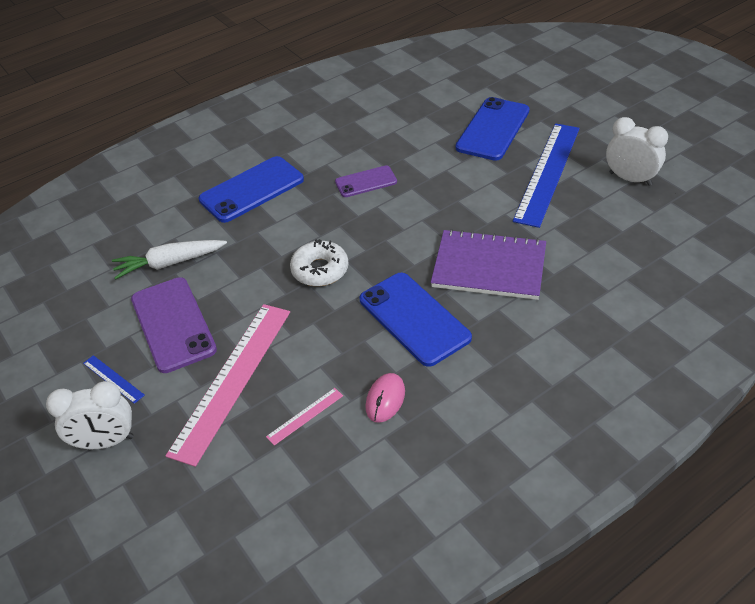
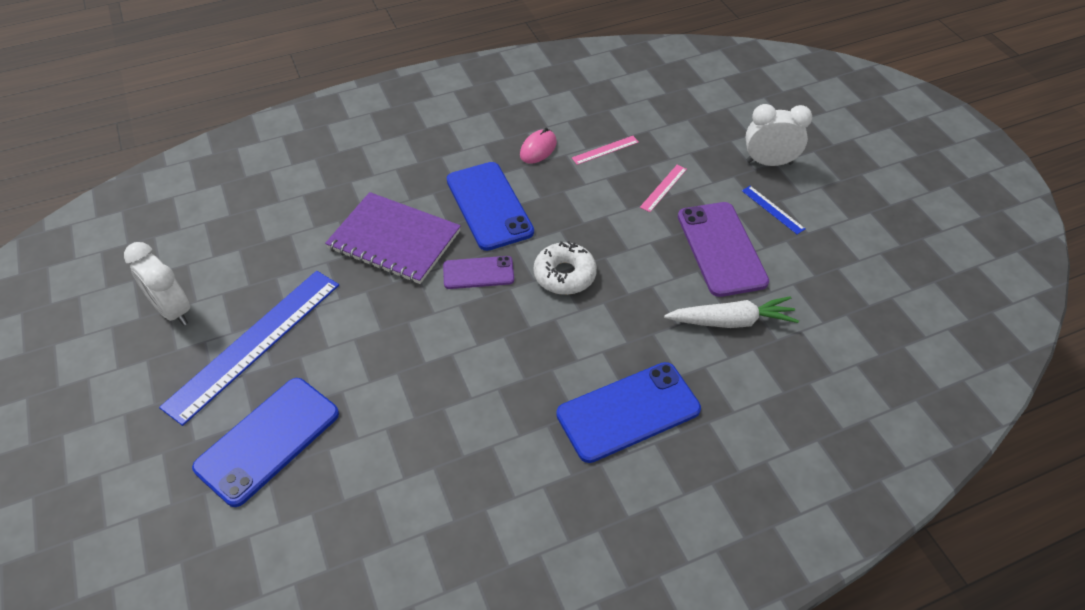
camera: 170 degrees left, 5 degrees up
pink ruler [166,304,290,467] -> pink ruler [640,165,687,212], size x0.41
purple phone [335,166,397,197] -> purple phone moved to [443,256,514,289]

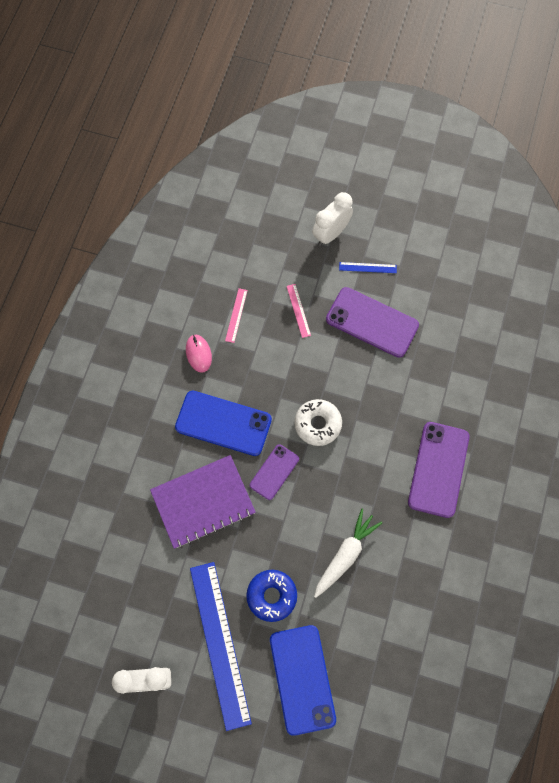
camera: 50 degrees left, 20 degrees up
blue phone [556,362,701,463] -> purple phone [408,422,469,518]
white carrot [664,296,799,328] -> white carrot moved to [314,509,382,598]
none -> blue donut [246,570,297,622]

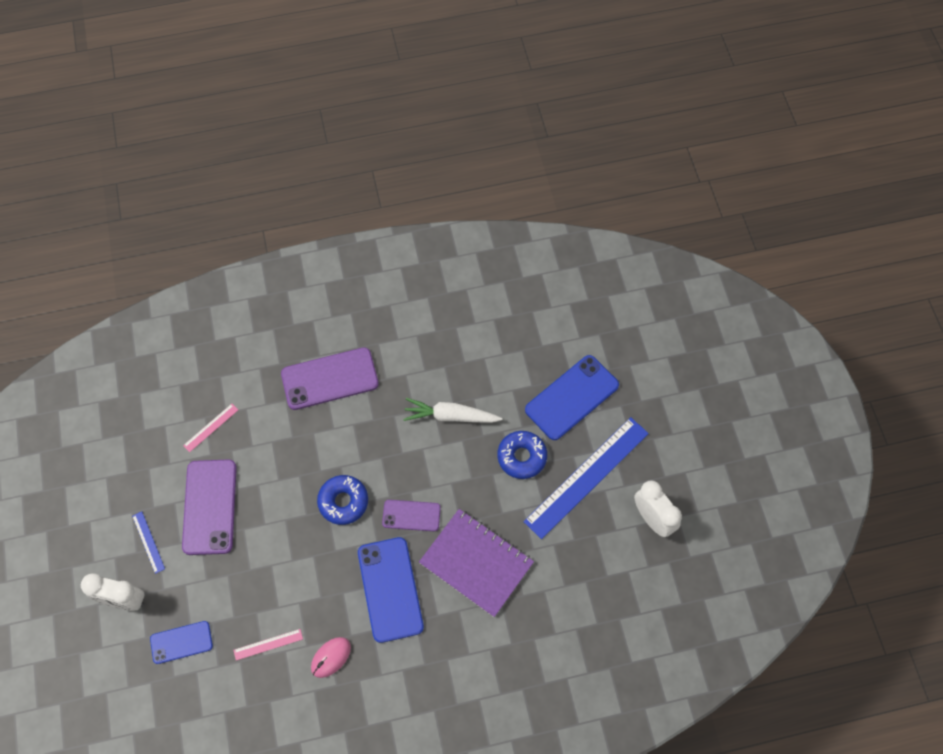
camera: 120 degrees left, 5 degrees down
pink ruler [287,284,311,338] -> pink ruler moved to [183,404,238,452]
white donut [294,399,342,446] -> blue donut [317,475,368,525]
none -> blue phone [150,621,213,664]

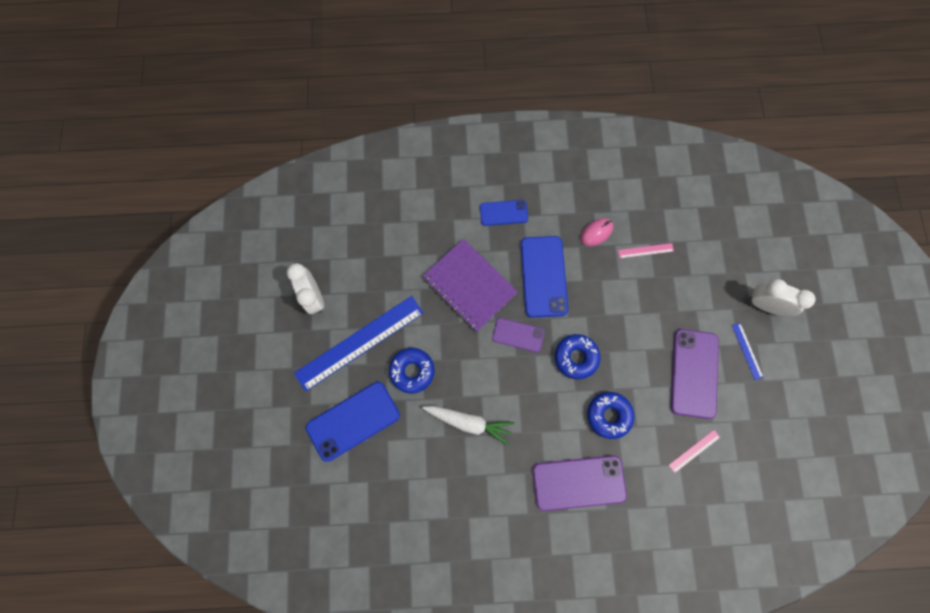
camera: 170 degrees left, 10 degrees up
blue phone [150,621,213,664] -> blue phone moved to [480,200,528,226]
none -> blue donut [587,392,634,439]

